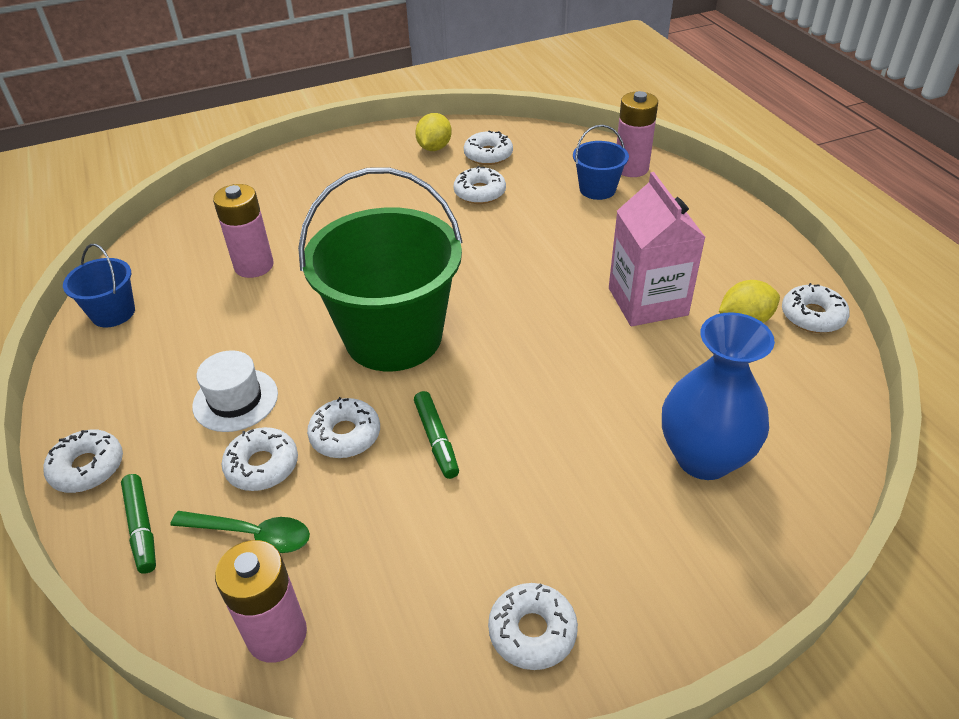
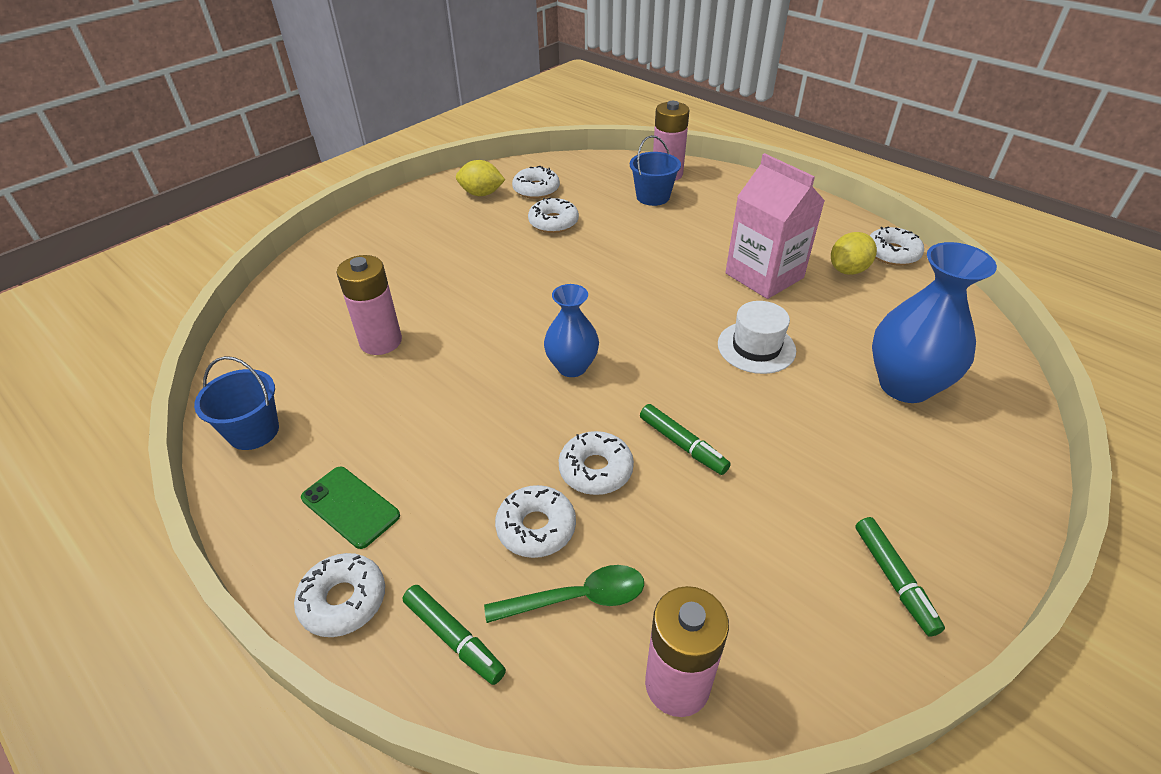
camera: 25 degrees left, 0 degrees up
white hat [192,350,278,432] -> white hat moved to [718,301,796,374]
green bucket [298,167,463,371] -> blue vase [544,284,599,377]
yellow lemon [415,113,452,151] -> yellow lemon turned 75 degrees counterclockwise [456,160,505,196]
white donut [488,583,578,670] -> green marker [855,517,945,637]
none -> green phone [301,467,400,549]

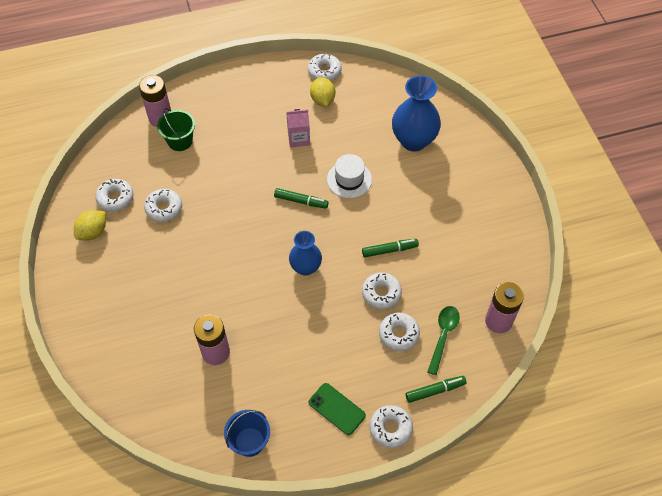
camera: 60 degrees left, 15 degrees up
green phone [301,467,400,549] -> green phone turned 60 degrees clockwise [309,383,366,435]
blue bucket [630,135,681,206] -> green bucket [157,108,195,151]
pink carton [725,153,825,299] -> pink carton [286,109,310,147], size x0.57
green marker [855,517,945,637] -> green marker moved to [274,188,329,209]

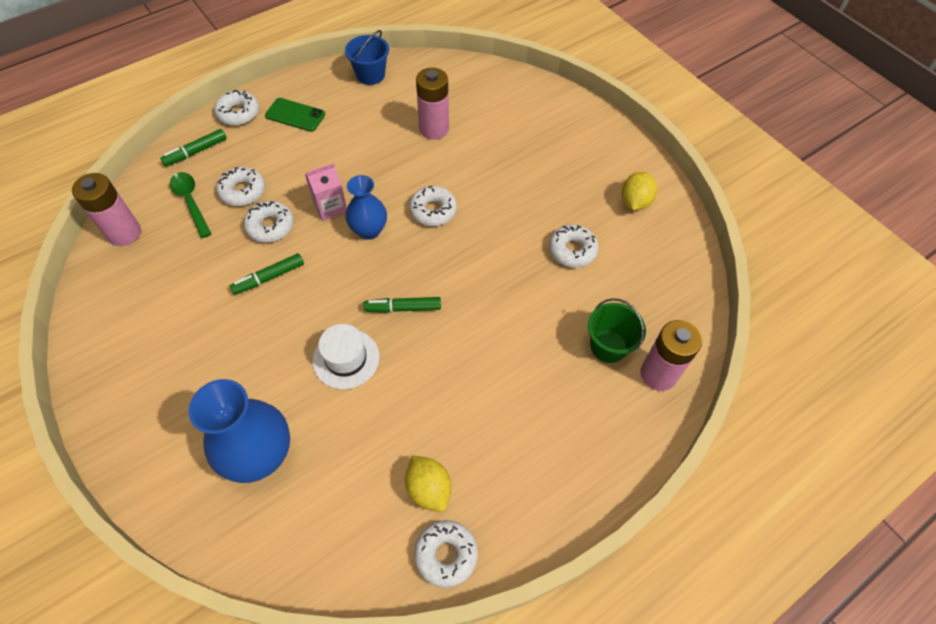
camera: 160 degrees right, 0 degrees up
white donut [95,179,134,212] -> white donut moved to [409,186,457,226]
pink carton [286,109,310,147] -> pink carton moved to [305,163,347,221]
green spoon [427,306,460,375] -> green spoon turned 150 degrees clockwise [170,172,211,238]

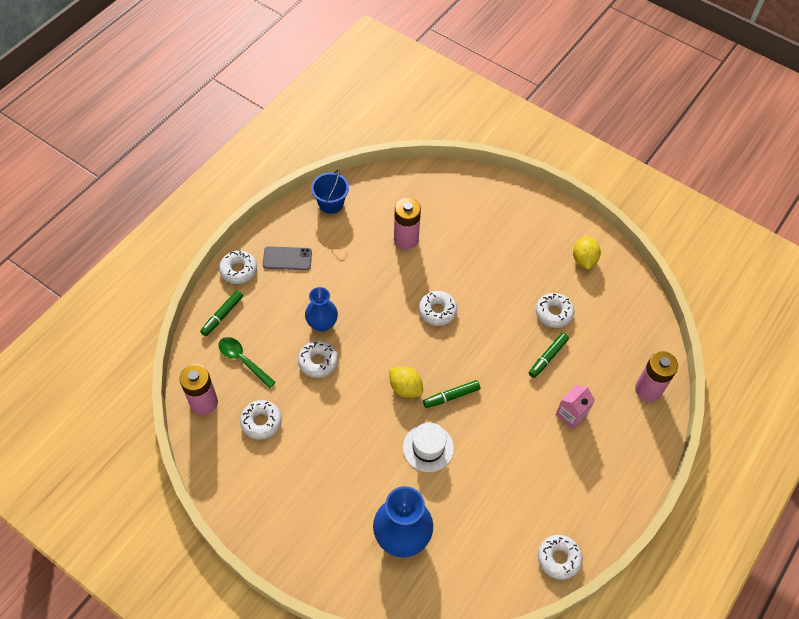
camera: 20 degrees left, 0 degrees up
white donut [216,167,265,206] -> white donut moved to [240,400,282,440]
green marker [230,253,304,295] -> green marker moved to [529,333,569,378]
green phone [265,98,325,132] -> grey phone [263,246,312,270]
pink carton [305,163,347,221] -> pink carton moved to [555,385,595,430]
blue vase [346,175,387,240] -> blue vase moved to [305,287,338,332]
yellow lemon [405,455,451,512] -> yellow lemon moved to [389,366,423,398]
green bucket [588,298,646,363] -> none

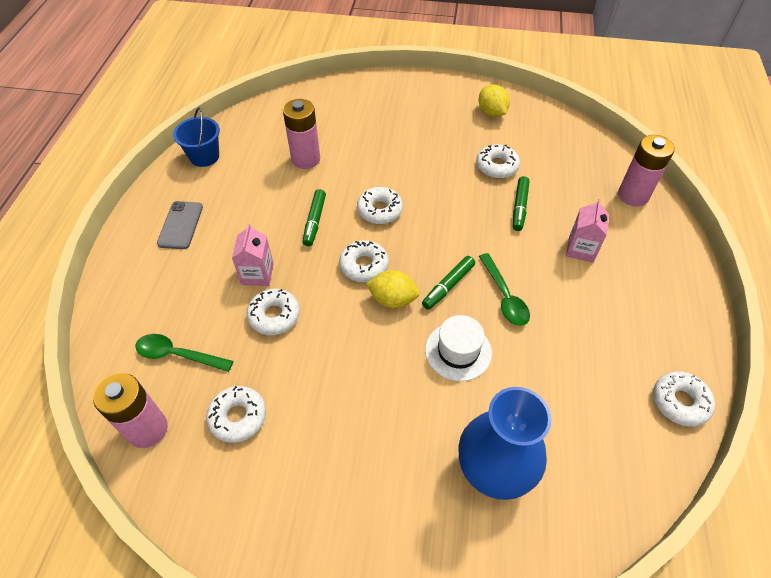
camera: 25 degrees left, 5 degrees down
green marker [200,290,243,336] -> green marker moved to [303,189,326,246]
white donut [219,250,257,284] -> white donut moved to [339,240,389,282]
grey phone [263,246,312,270] -> grey phone turned 60 degrees counterclockwise [157,201,203,249]
blue vase [305,287,338,332] -> pink carton [232,224,274,286]
none -> green spoon [479,253,530,326]

